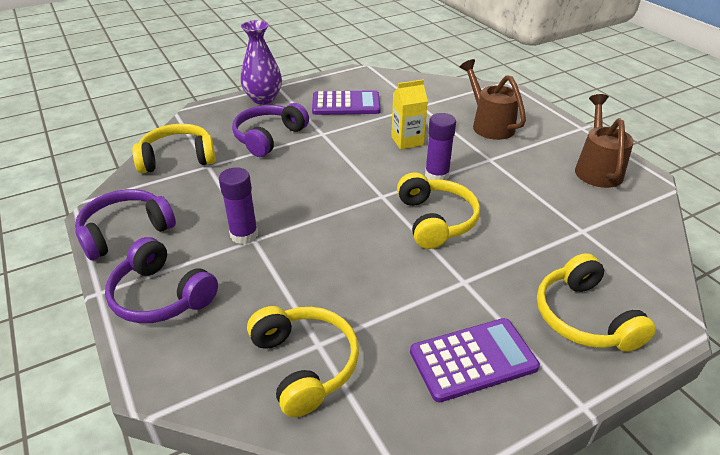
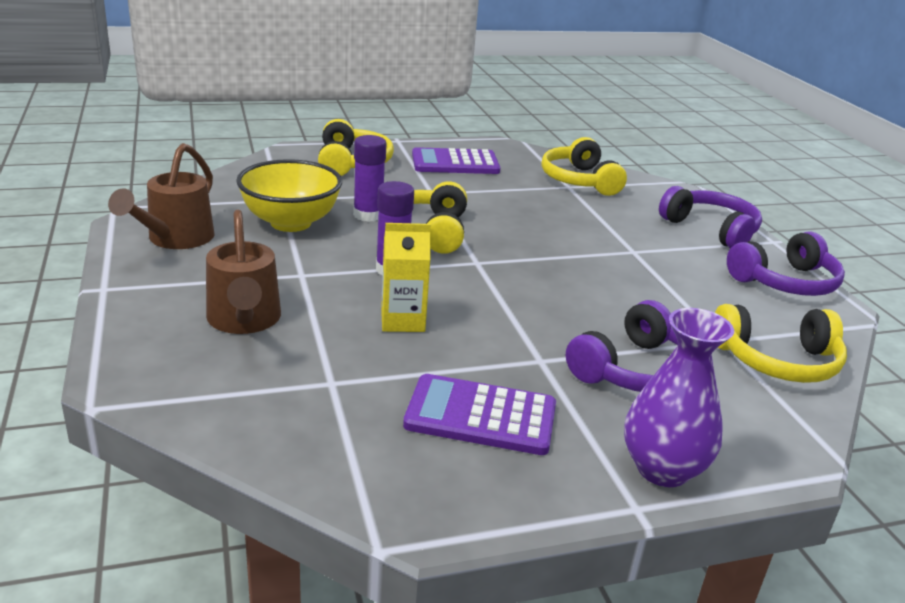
camera: 170 degrees left, 10 degrees down
purple glue stick [219,167,258,244] -> purple glue stick moved to [353,135,386,222]
none -> yellow bowl [236,159,342,232]

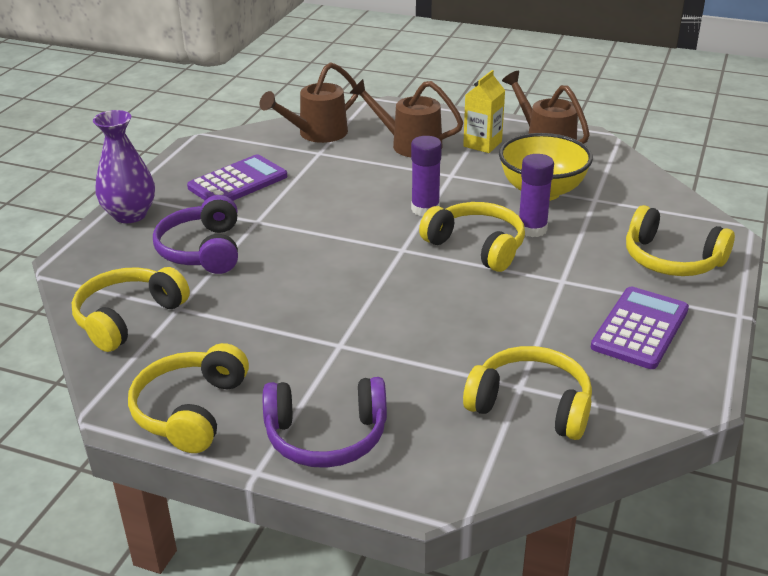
camera: 130 degrees right, 5 degrees up
yellow carton [381,223,431,332] -> yellow carton moved to [463,70,505,153]
purple headphones [727,231,845,296] -> yellow headphones [128,343,249,453]
none -> brown watering can [259,62,358,143]

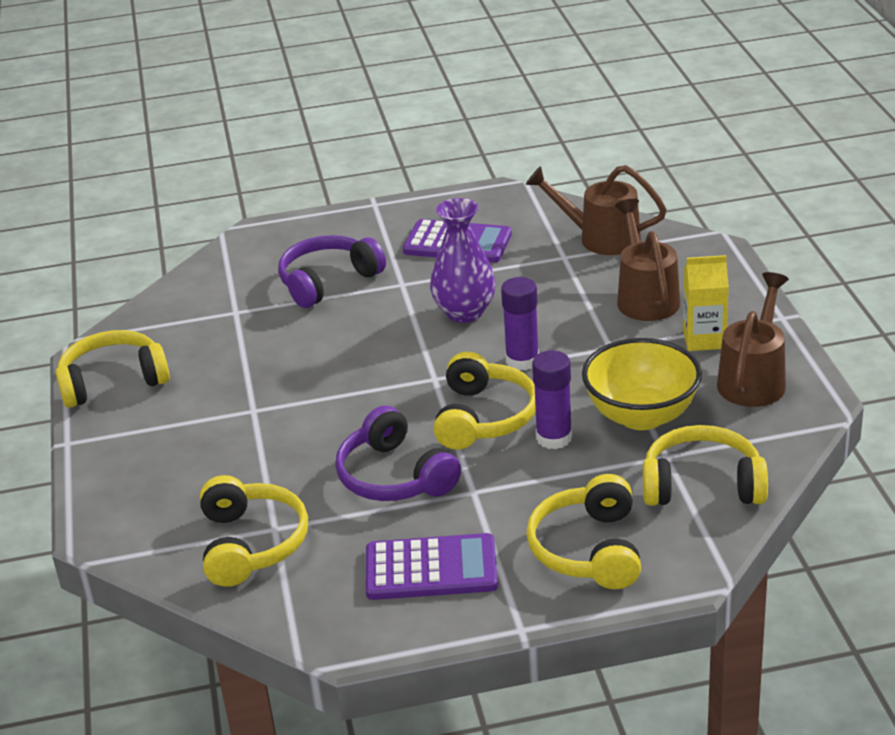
camera: 60 degrees right, 0 degrees up
yellow headphones [72,267,190,352] -> yellow headphones moved to [643,425,768,506]
purple vase [93,110,155,223] -> purple vase moved to [430,198,496,323]
purple headphones [263,377,387,468] -> purple headphones moved to [335,406,461,501]

